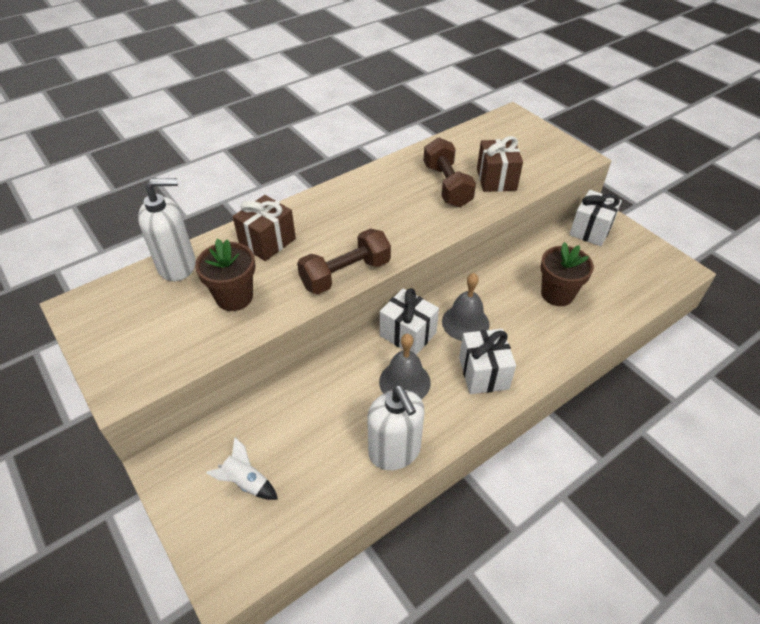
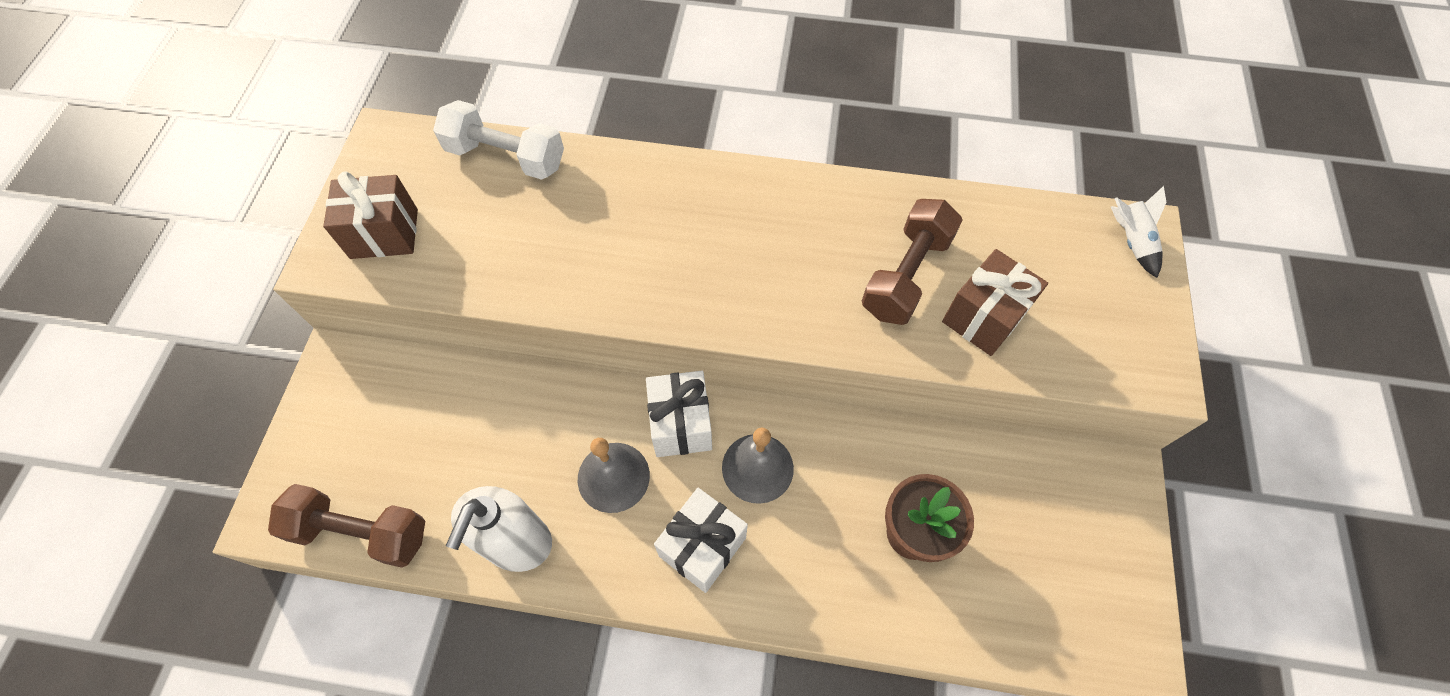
camera: 45 degrees right, 15 degrees up
white soap dispenser [138,178,196,281] -> white dumbbell [433,100,564,180]
brown flower pot [195,238,255,311] -> none
white rocket [206,437,278,500] -> white rocket moved to [1111,186,1167,278]
brown gift [233,195,296,261] -> brown gift moved to [323,171,418,259]
brown dumbbell [297,228,391,294] -> brown dumbbell moved to [268,484,425,568]
white gift [569,190,622,246] -> none

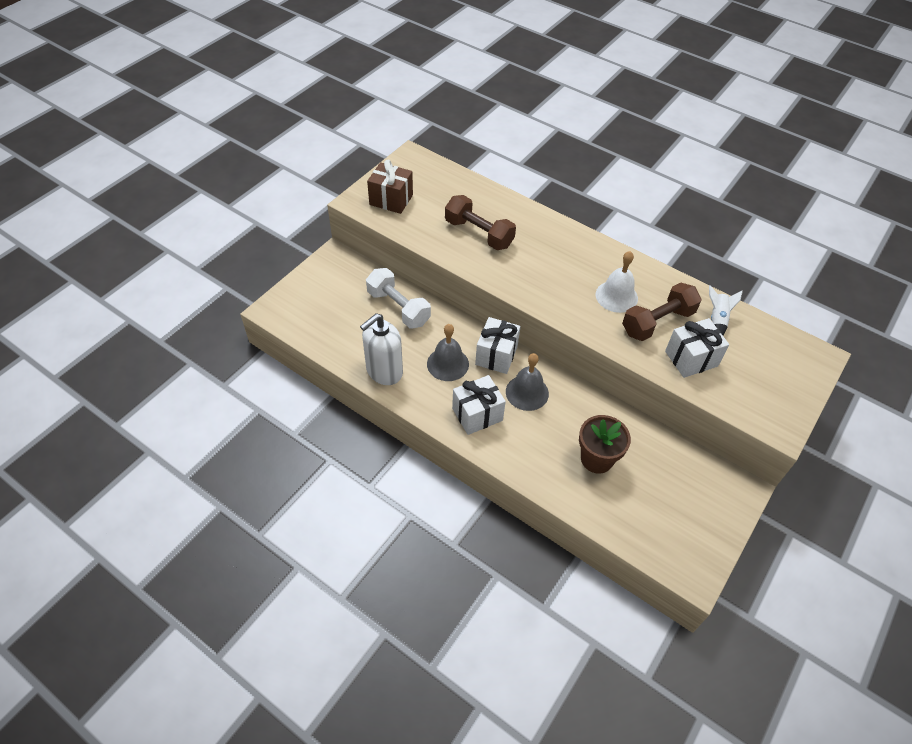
camera: 25 degrees right, 10 degrees down
brown dumbbell [268,484,425,568] -> brown dumbbell moved to [445,195,516,250]
white dumbbell [433,100,564,180] -> white dumbbell moved to [366,268,431,328]
brown gift [942,249,1048,356] -> white gift [665,318,729,378]
white rocket [1111,186,1167,278] -> white rocket moved to [709,285,743,335]
none -> white bell [596,251,638,313]

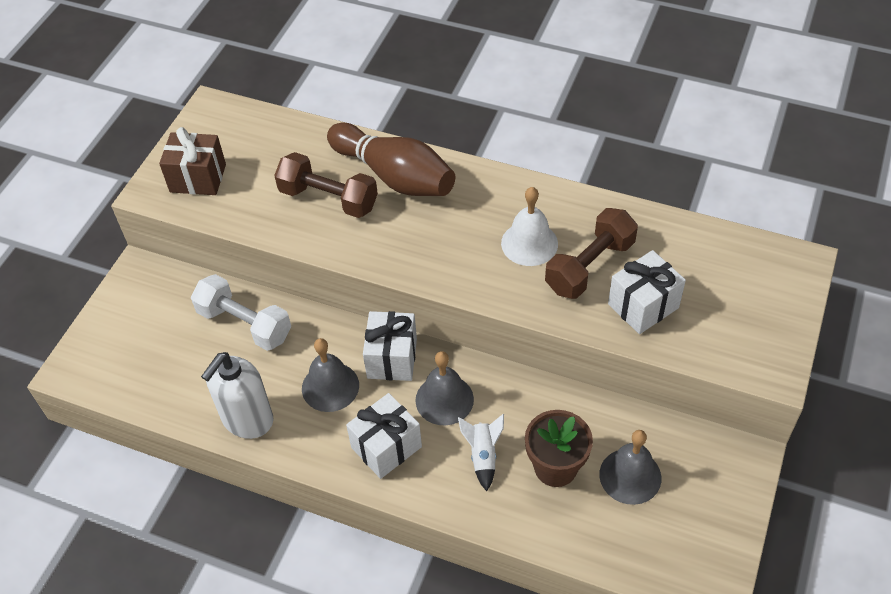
camera: 10 degrees left, 0 degrees up
white rocket [709,285,743,335] -> white rocket moved to [458,414,504,491]
none -> brown bowling pin [327,123,455,196]
none -> grey bell [599,430,661,505]

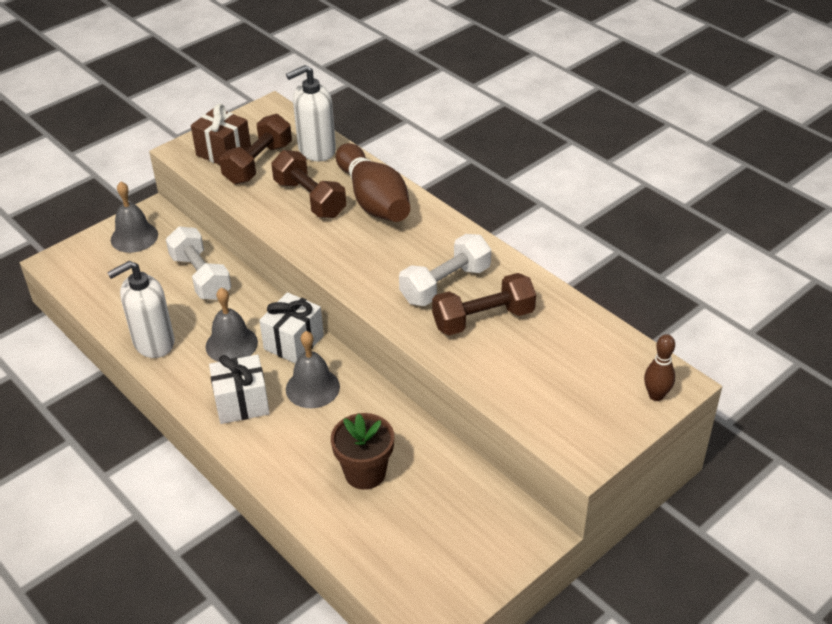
camera: 25 degrees right, 10 degrees down
white rocket [458,414,504,491] -> none
white bell [501,187,558,266] -> white dumbbell [399,234,491,306]
grey bell [599,430,661,505] -> grey bell moved to [111,182,158,253]
white gift [608,250,686,334] -> none
none -> brown dumbbell [219,114,292,184]
none -> white soap dispenser [286,65,336,161]
none -> brown bowling pin [644,334,675,401]

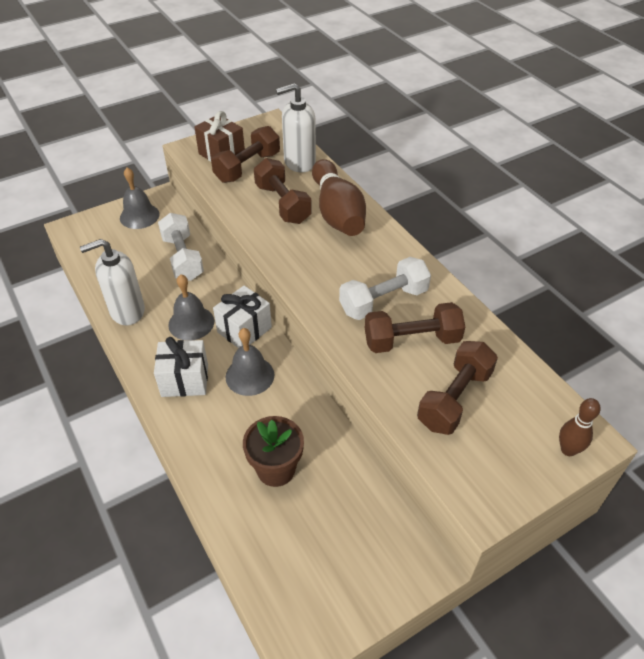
camera: 10 degrees right, 5 degrees up
none -> brown dumbbell [417,341,498,435]

